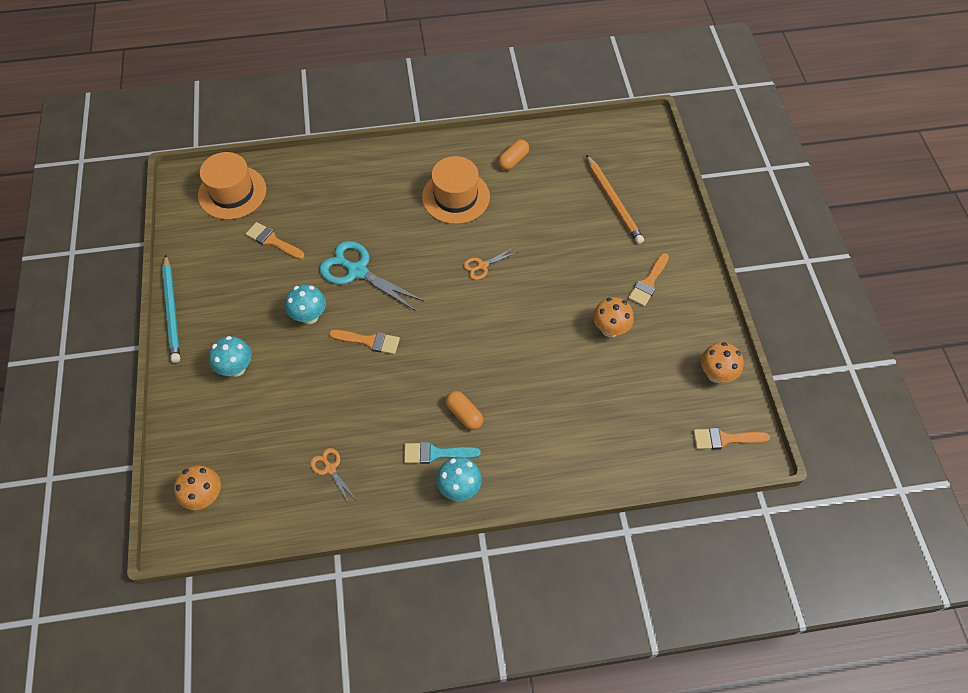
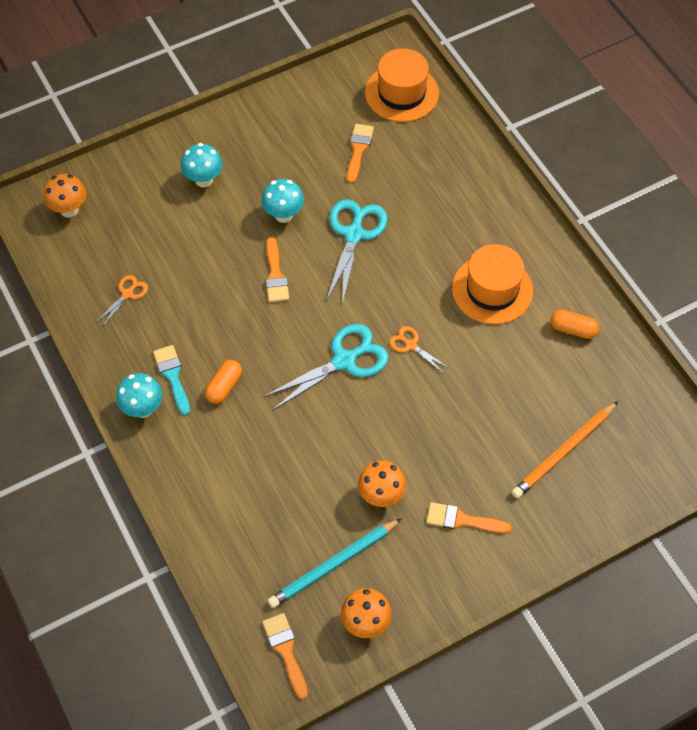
camera: 70 degrees right, 0 degrees up
turquoise pencil [162,254,180,363] -> turquoise pencil moved to [268,518,402,608]
none -> turquoise scissors [263,324,389,410]

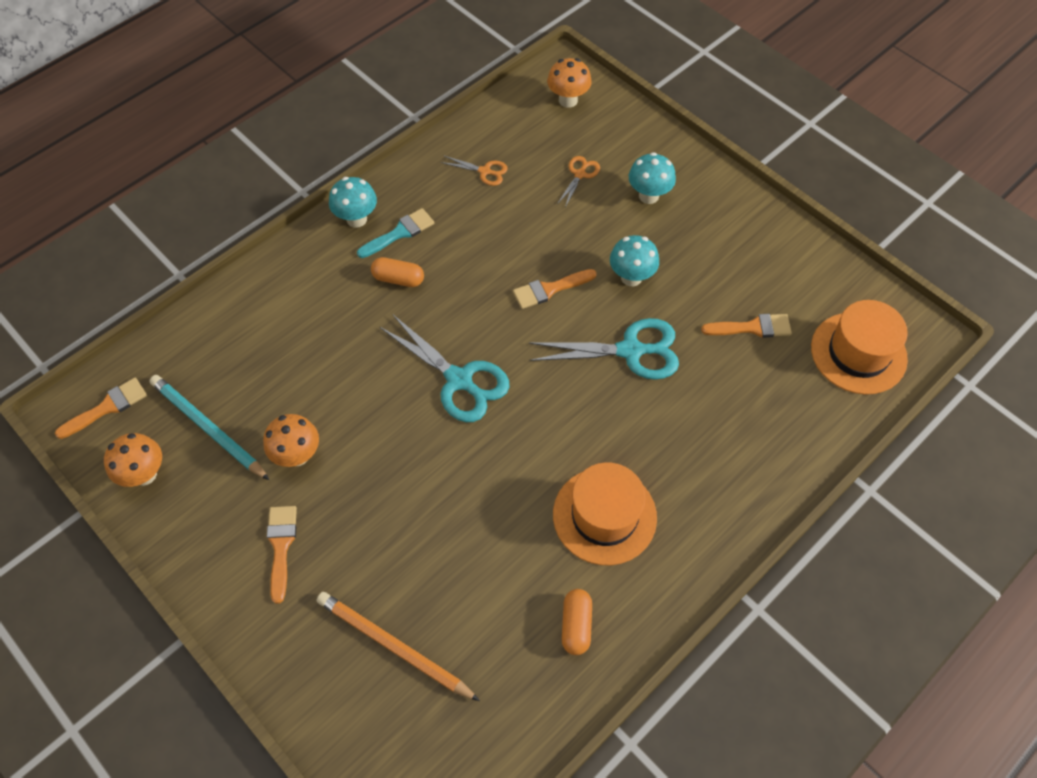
camera: 75 degrees right, 0 degrees up
orange scissors [389,326,449,372] -> orange scissors moved to [557,156,600,207]

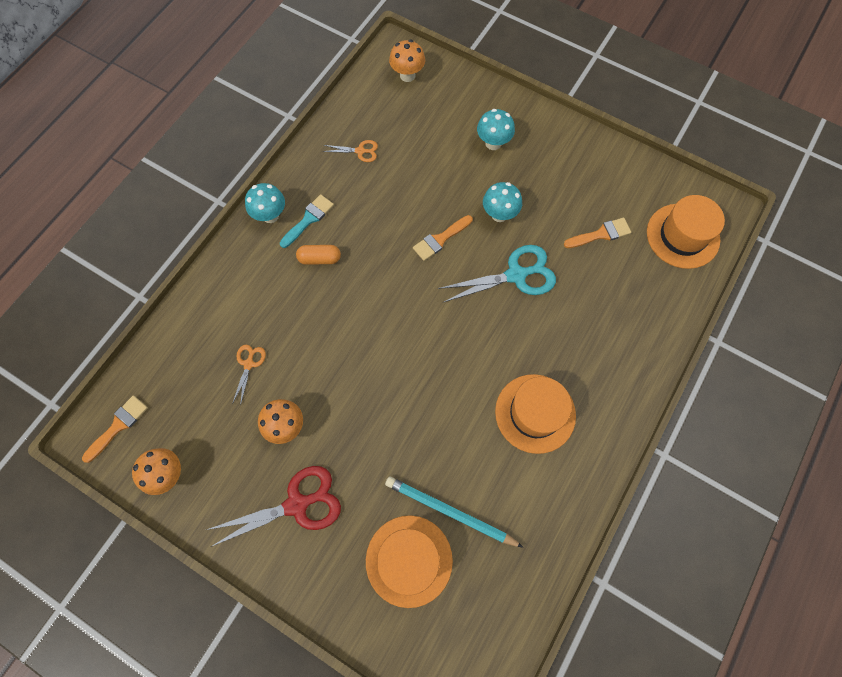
camera: 15 degrees left, 10 degrees up
turquoise pencil [149,375,269,480] -> turquoise pencil moved to [385,477,524,548]
orange brush [267,506,297,604] -> red scissors [207,466,341,547]
orange pencil [316,592,480,701] -> orange hat [366,515,453,608]
turquoise scissors [380,315,510,422] -> none
orange scissors [557,156,600,207] -> orange scissors moved to [232,345,266,406]
orange capsule [562,589,592,655] -> none

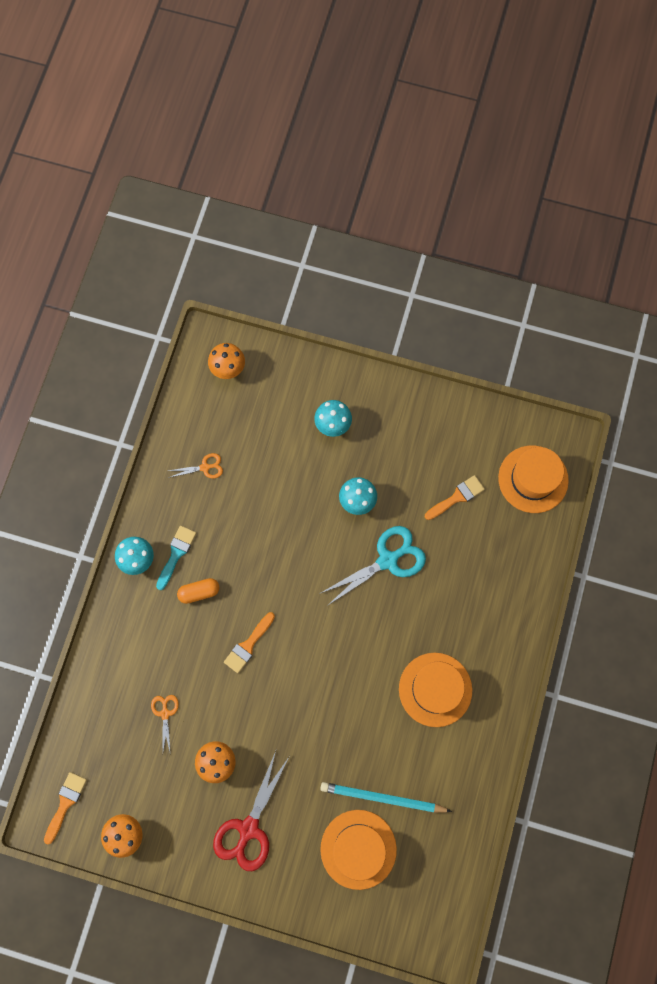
camera: 15 degrees left, 5 degrees up
red scissors [207,466,341,547] -> red scissors turned 150 degrees clockwise [213,751,289,871]
orange brush [413,215,473,261] -> orange brush moved to [224,612,275,673]

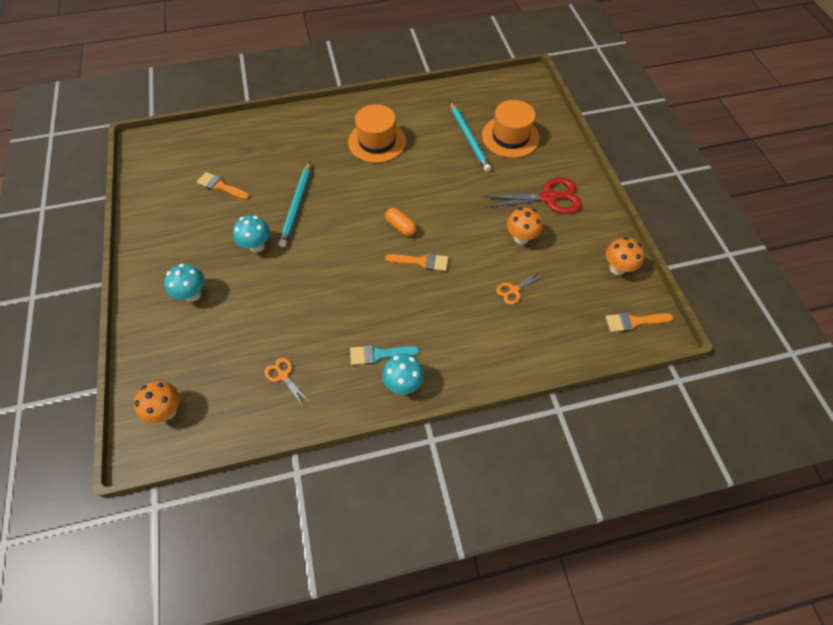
camera: 120 degrees left, 15 degrees down
orange capsule [177,578,220,604] -> orange capsule moved to [385,208,417,237]
turquoise scissors [319,526,426,606] -> turquoise pencil [278,162,311,247]
orange hat [498,445,569,513] -> none

